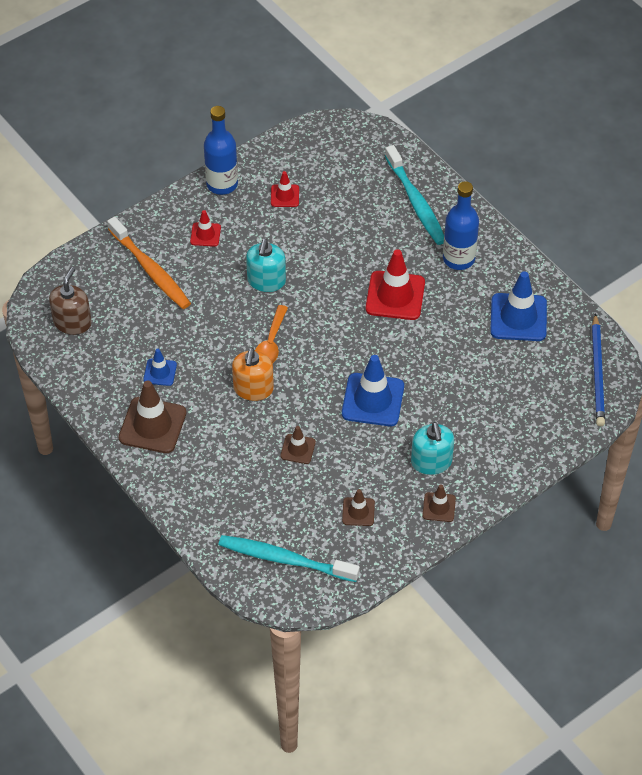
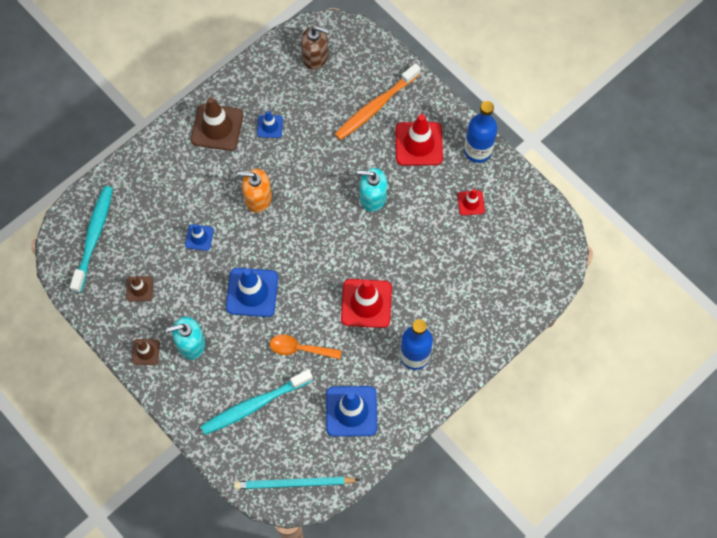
camera: 85 degrees right, 15 degrees up
red traffic cone [190,210,221,247] -> red traffic cone [395,114,443,166], size x1.88
orange spoon [255,305,288,364] -> orange spoon moved to [270,335,342,359]
brown traffic cone [280,426,316,464] -> blue traffic cone [185,224,214,251]
turquoise toothbrush [385,145,444,245] -> turquoise toothbrush moved to [201,369,313,435]
blue pencil [592,313,605,426] -> turquoise pencil [234,477,359,489]

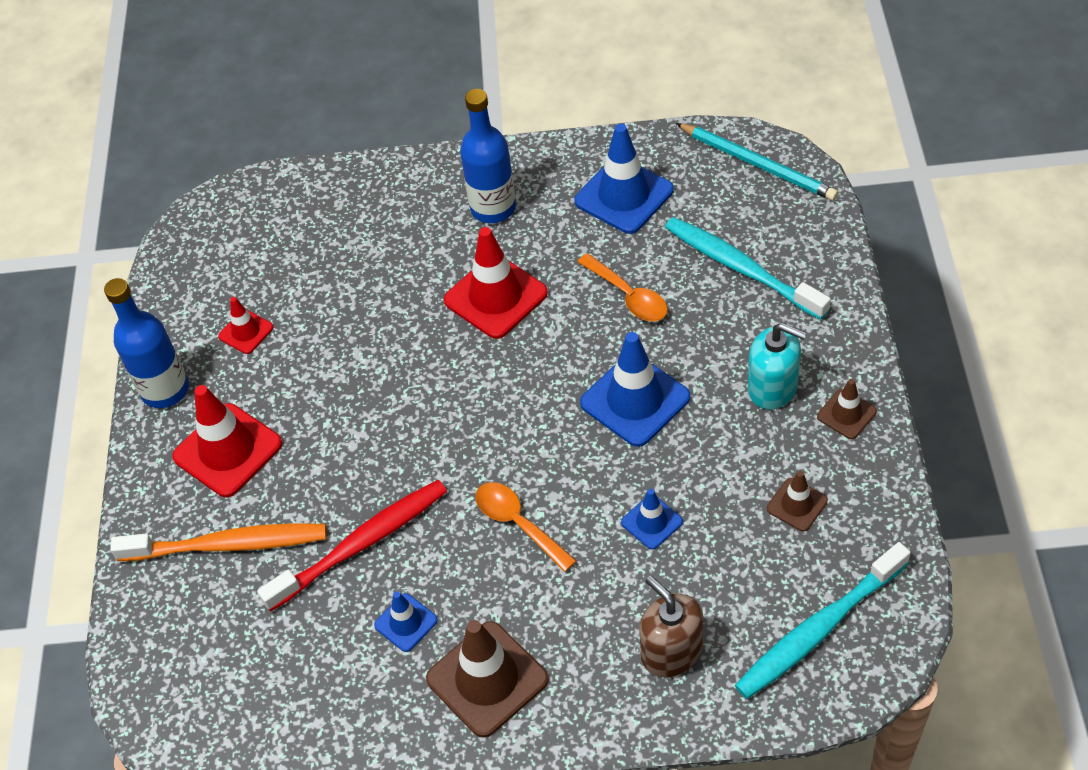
camera: 135 degrees left, 15 degrees down
turquoise toothbrush [201,369,313,435] -> turquoise toothbrush turned 150 degrees counterclockwise [665,217,831,320]
orange soap dispenser [237,169,272,213] -> orange spoon [475,482,577,572]
brown soap dispenser [301,26,329,70] -> brown soap dispenser moved to [639,576,703,677]
turquoise soap dispenser [357,168,387,212] -> none
none -> red toothbrush [257,480,447,612]

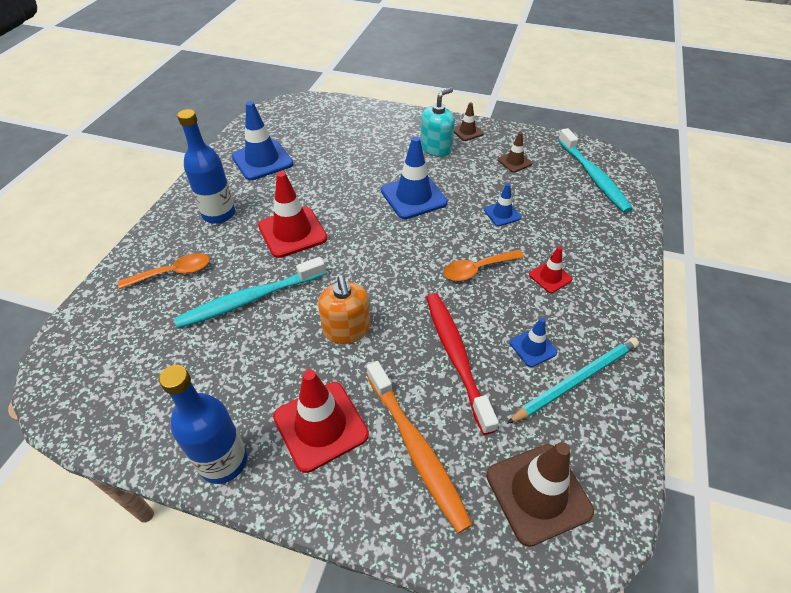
camera: 75 degrees left, 5 degrees down
orange toothbrush [110,523,327,561] -> orange toothbrush turned 135 degrees clockwise [367,361,473,533]
red traffic cone [218,297,273,354] -> red traffic cone moved to [529,246,572,293]
brown traffic cone [426,620,548,738] -> brown traffic cone moved to [486,442,594,547]
orange spoon [577,253,668,322] -> orange spoon moved to [118,253,210,289]
brown soap dispenser [639,576,703,677] -> none
turquoise toothbrush [665,217,831,320] -> turquoise toothbrush moved to [174,257,326,328]
turquoise pencil [676,123,838,201] -> turquoise pencil moved to [507,338,639,424]
none -> orange soap dispenser [318,275,370,344]

